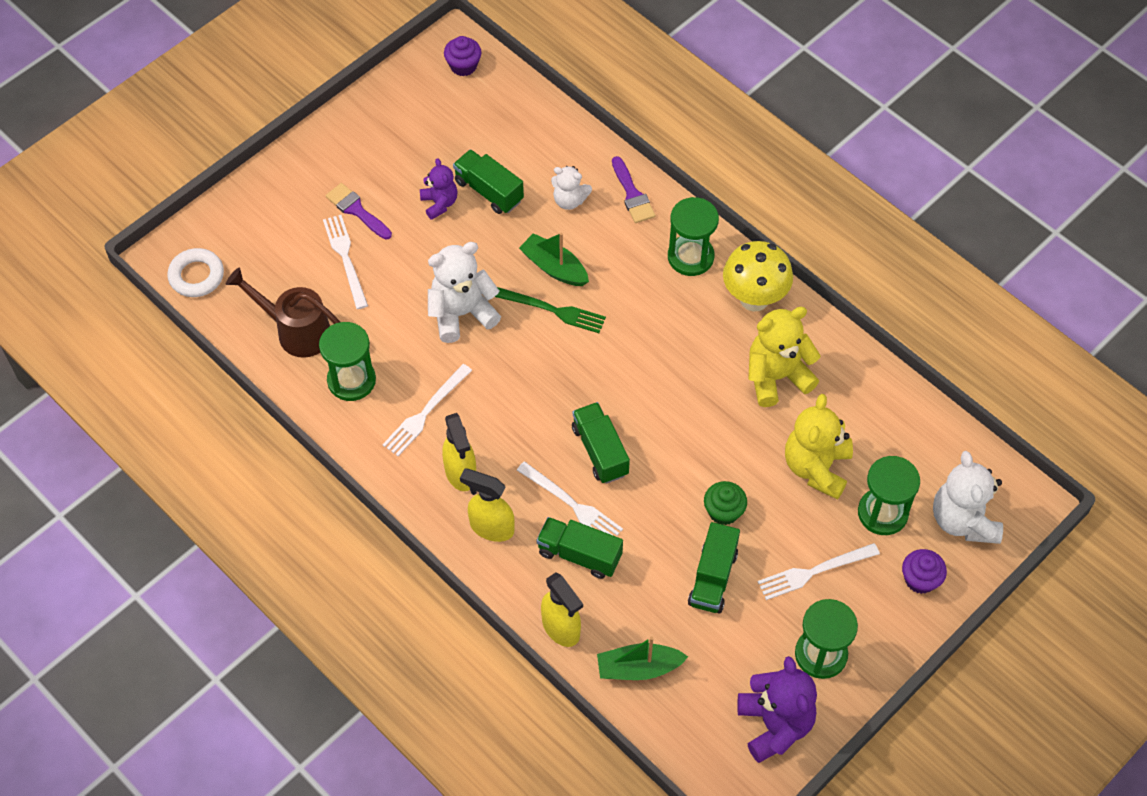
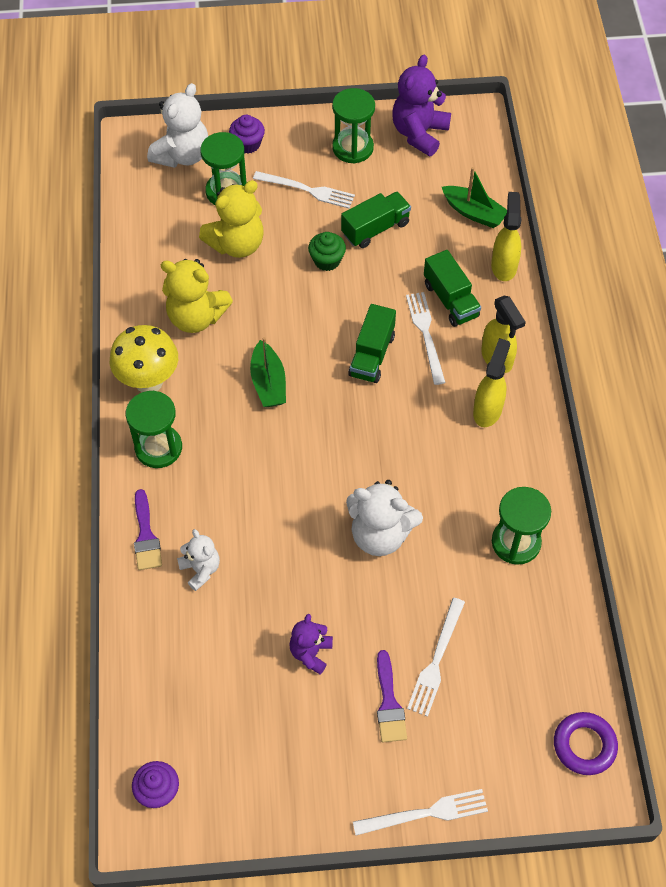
camera: 140 degrees left, 0 degrees up
white ring [167,248,224,297] -> purple ring [554,712,618,775]
brown watering can [226,268,340,358] -> none
white fork [382,364,472,456] -> white fork moved to [353,789,488,836]
green truck [453,149,524,214] -> none
green fork [495,287,606,333] -> none
green boat [519,233,589,286] -> green boat moved to [250,337,286,407]
purple brush [612,156,656,223] -> purple brush turned 150 degrees clockwise [134,489,162,570]

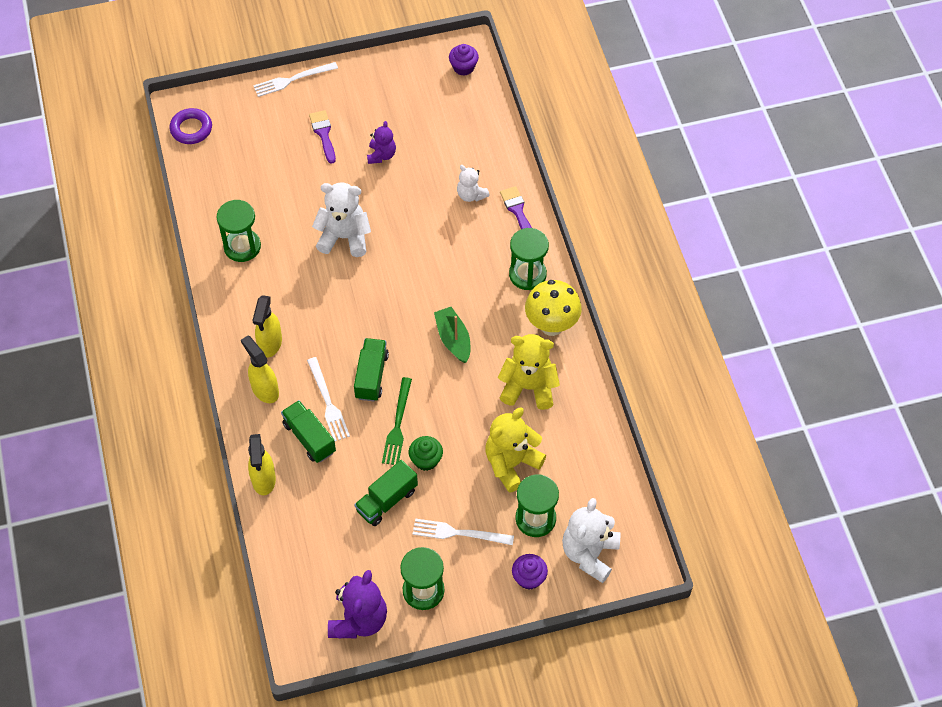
camera: 170 degrees right, 0 degrees up
white fork [407,598,465,717] -> none
green boat [442,167,507,228] -> none
none -> green fork [382,377,412,465]

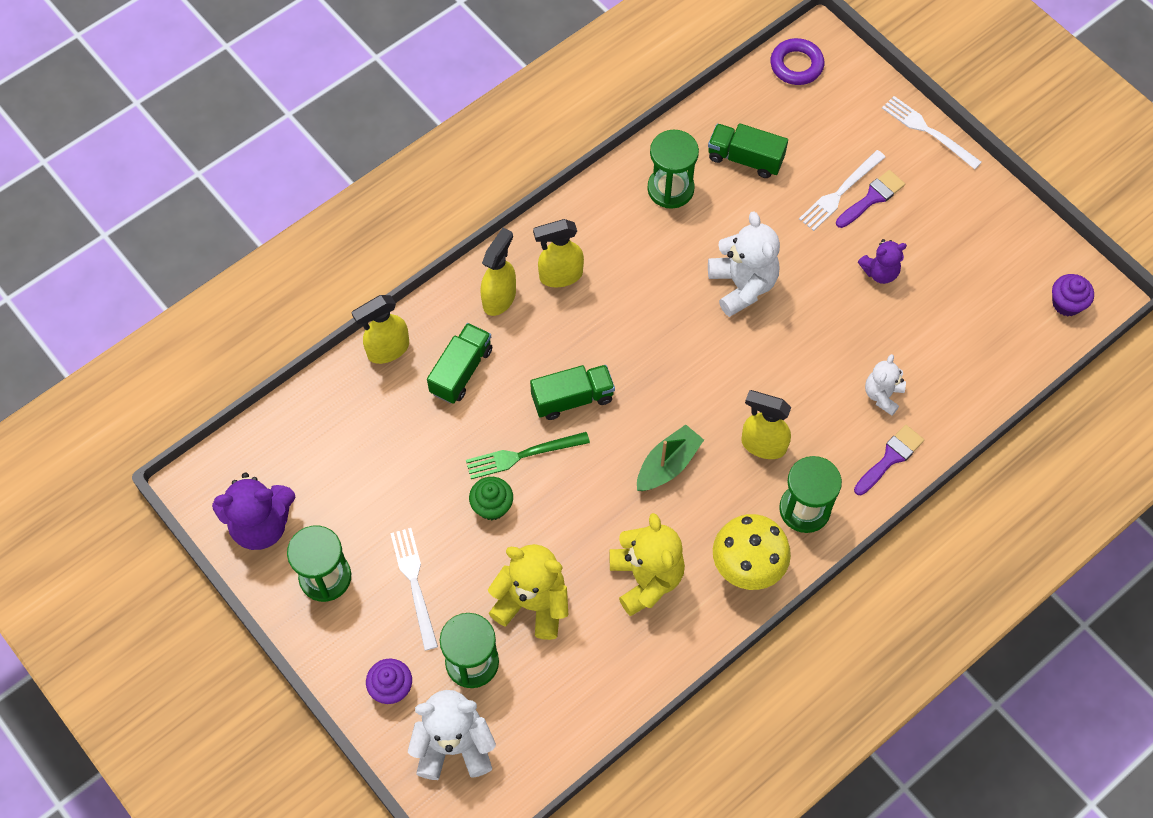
camera: 65 degrees right, 5 degrees up
white fork [307,357,350,441] -> white fork moved to [799,150,885,231]
green truck [354,460,418,526] -> green truck moved to [708,123,788,178]
none -> yellow spray bottle [741,390,791,459]

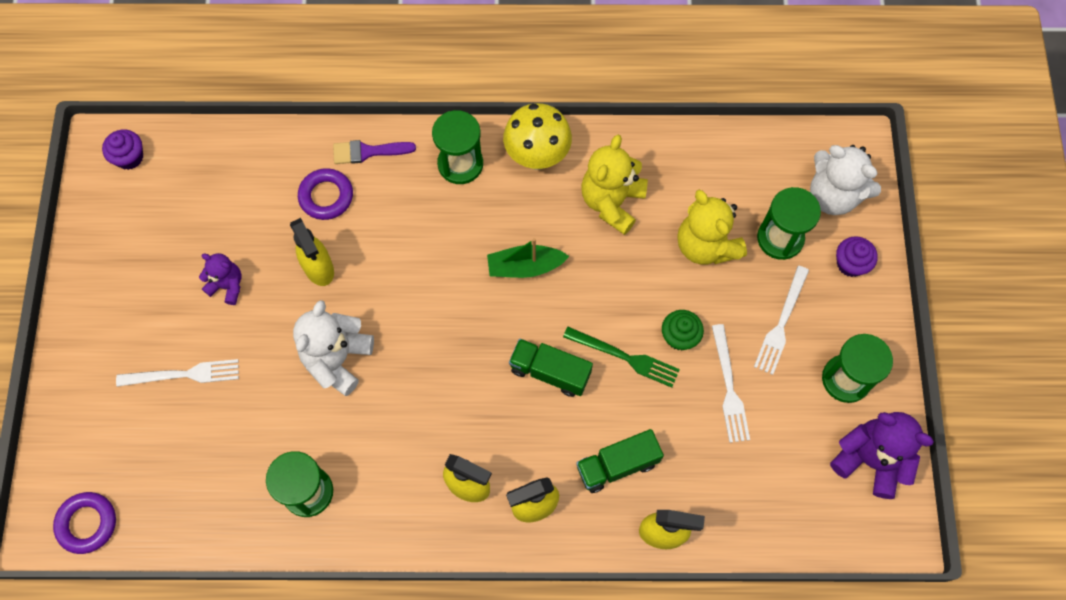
camera: 140 degrees left, 5 degrees up
green truck [708,123,788,178] -> none
yellow spray bottle [741,390,791,459] -> yellow spray bottle moved to [290,218,334,286]
purple brush [836,170,905,228] -> none
white teddy bear [865,354,906,416] -> purple ring [298,168,353,220]
white fork [882,96,982,169] -> white fork moved to [712,324,750,443]

